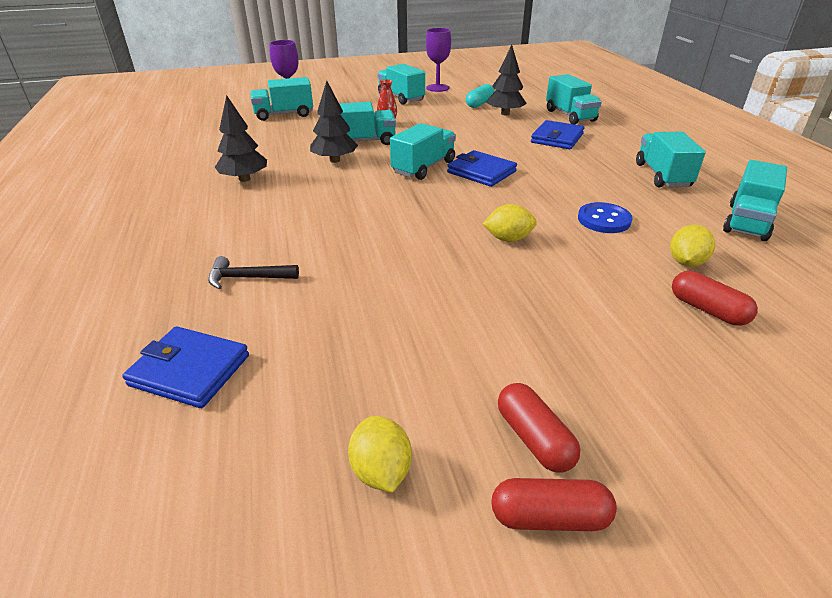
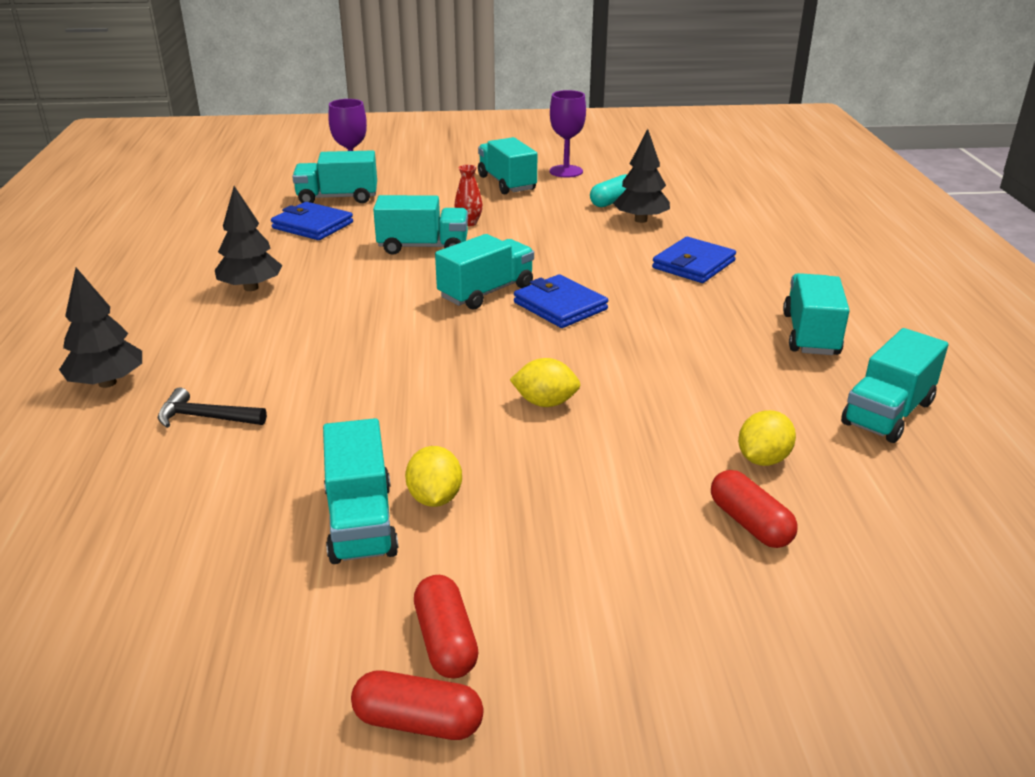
camera: 10 degrees right, 5 degrees down
blue wallet [122,326,249,408] -> blue wallet moved to [271,202,353,240]
black tree [310,80,358,163] -> black tree moved to [59,268,142,388]
yellow lemon [348,416,412,493] -> yellow lemon moved to [405,446,462,507]
turquoise truck [546,74,602,124] -> turquoise truck moved to [323,418,399,564]
blue button [578,202,633,233] -> none

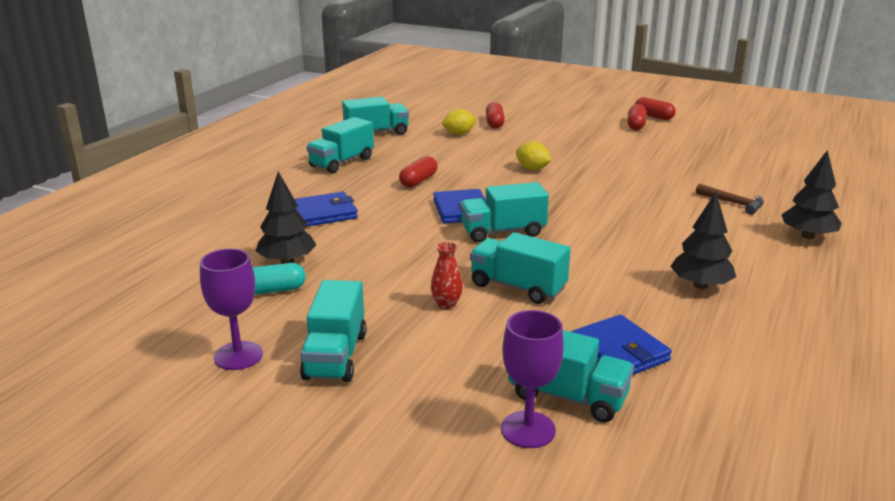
camera: 150 degrees left, 5 degrees down
black hammer [158,387,267,428] -> brown hammer [696,184,764,214]
turquoise truck [323,418,399,564] -> none
yellow lemon [405,446,462,507] -> none
none -> red capsule [399,156,437,188]

